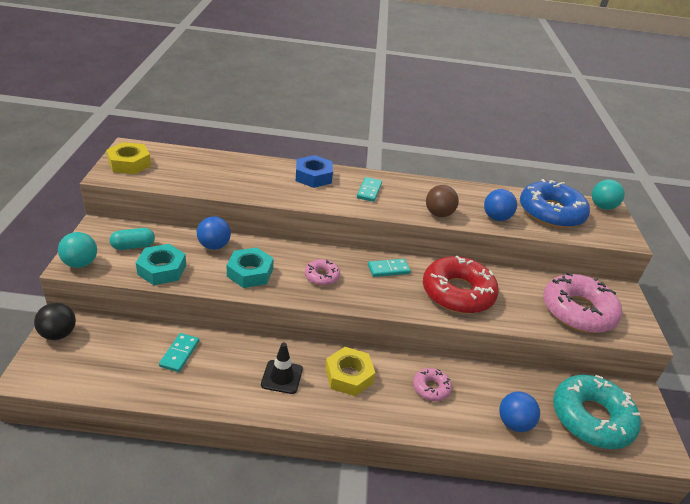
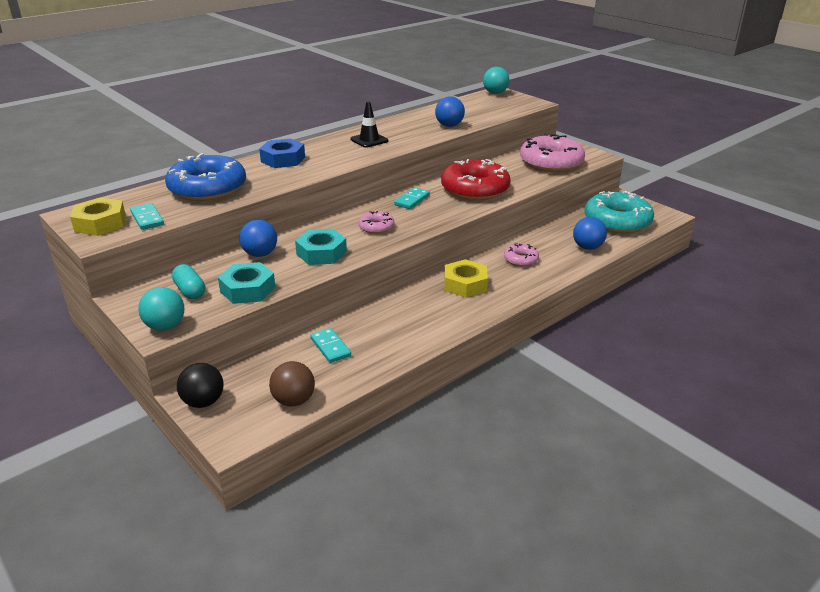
camera: 40 degrees left, 5 degrees down
turquoise capsule [110,228,155,250] -> turquoise capsule turned 60 degrees counterclockwise [172,264,205,299]
black traffic cone [261,343,303,394] -> black traffic cone moved to [351,102,388,148]
turquoise domino [357,177,382,202] -> turquoise domino moved to [130,203,164,230]
brown ball [426,185,459,217] -> brown ball moved to [269,361,315,406]
blue donut [520,179,590,228] -> blue donut moved to [165,153,246,201]

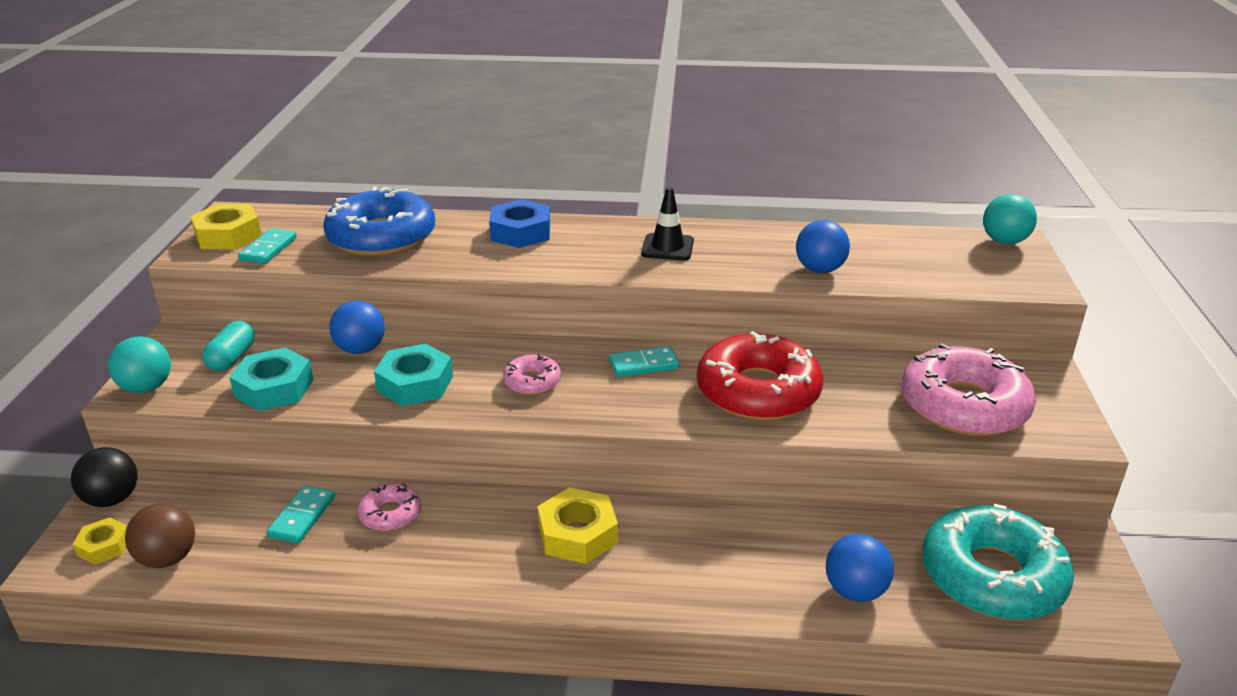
camera: 45 degrees right, 0 degrees up
pink donut [504,243,539,267] -> pink donut moved to [357,483,421,531]
none -> yellow nut [73,517,127,565]

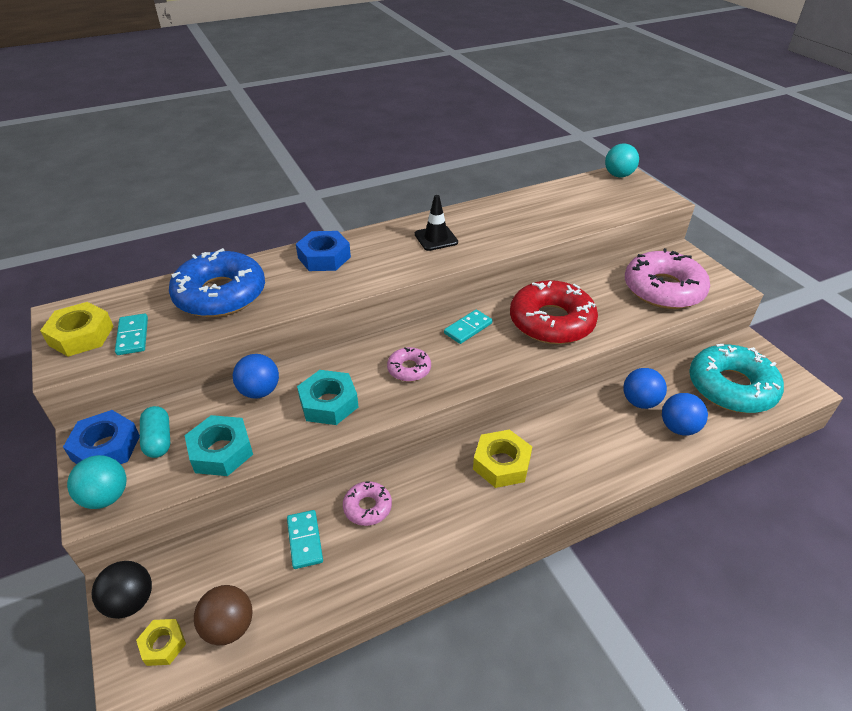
camera: 30 degrees left, 10 degrees up
blue ball [796,220,850,273] -> blue ball moved to [623,368,667,409]
none -> blue nut [63,410,140,464]

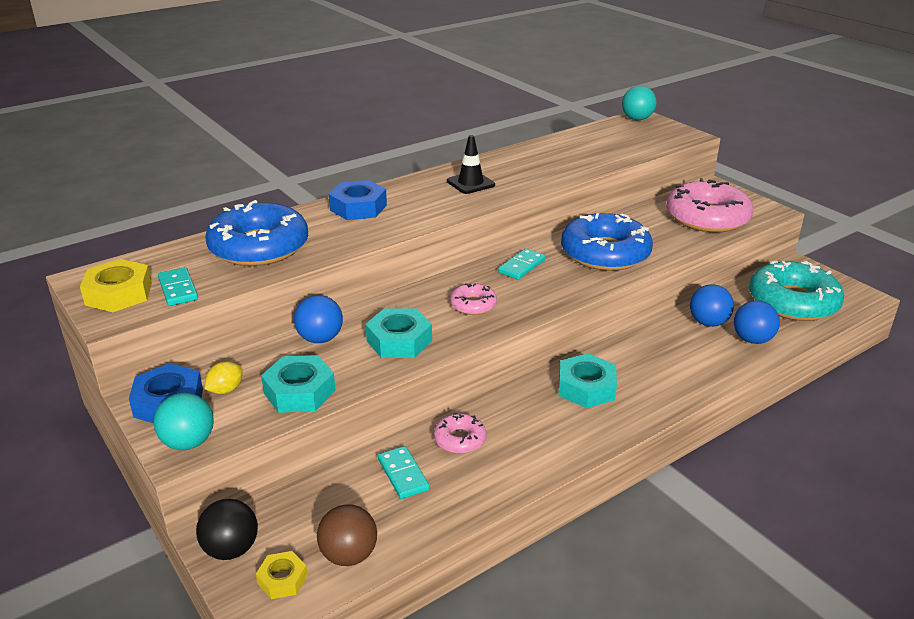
camera: 10 degrees left, 10 degrees down
turquoise capsule [140,406,170,458] -> yellow lemon [204,362,243,394]
yellow nut [473,429,532,488] -> turquoise nut [558,353,617,408]
red donut [510,280,598,344] -> blue donut [561,213,653,271]

